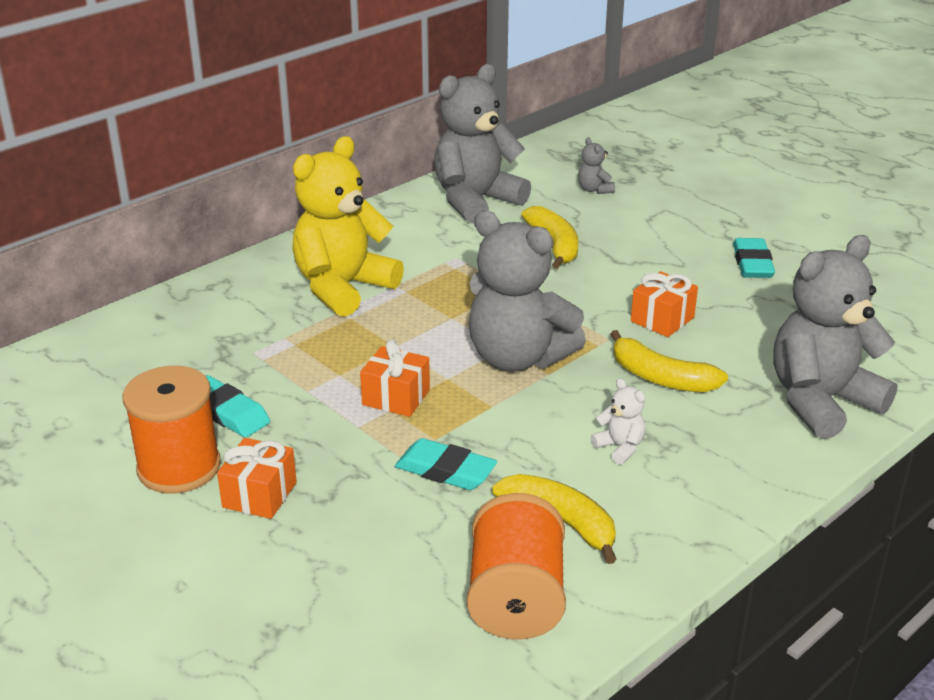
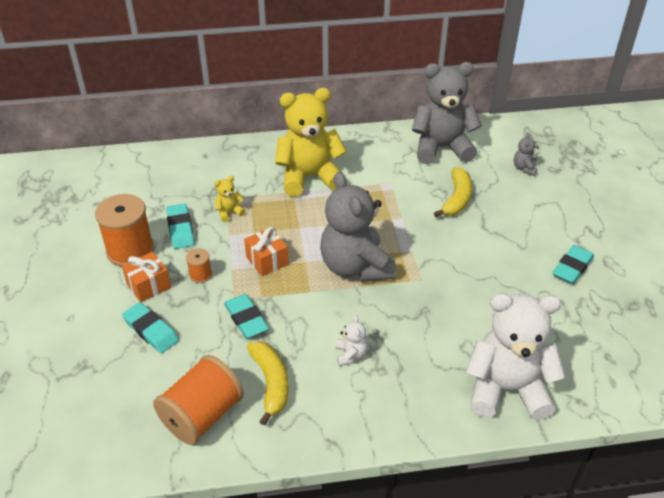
camera: 35 degrees right, 10 degrees up
yellow banana [610,330,728,392] -> none
orange gift [631,271,698,337] -> none
grey teddy bear [773,235,898,439] -> white teddy bear [466,293,566,420]
none -> turquoise eraser [122,302,179,353]
none -> orange spool [186,248,212,283]
none -> yellow teddy bear [214,176,245,222]

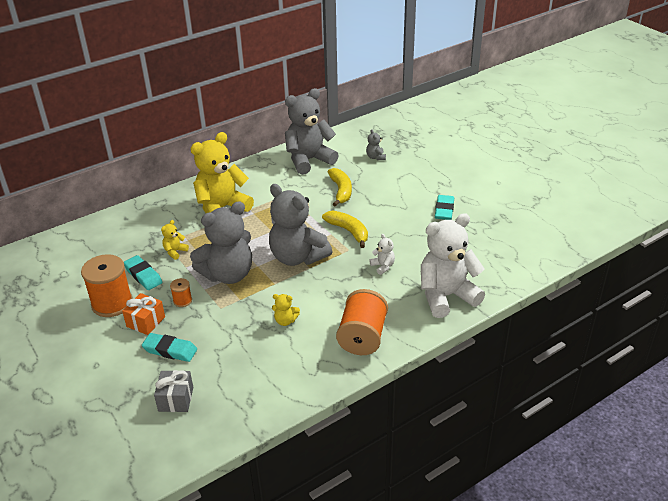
camera: 25 degrees left, 5 degrees down
orange spool [153,355,244,445] -> orange spool moved to [336,289,388,355]
turquoise eraser [224,294,269,338] -> none
orange gift [244,227,289,276] -> grey teddy bear [190,201,252,284]
yellow banana [247,341,289,425] -> yellow banana moved to [322,211,368,248]
white teddy bear [336,315,368,366] -> white teddy bear moved to [369,234,395,275]
none -> grey gift [154,370,193,412]
none -> yellow teddy bear [272,294,300,326]

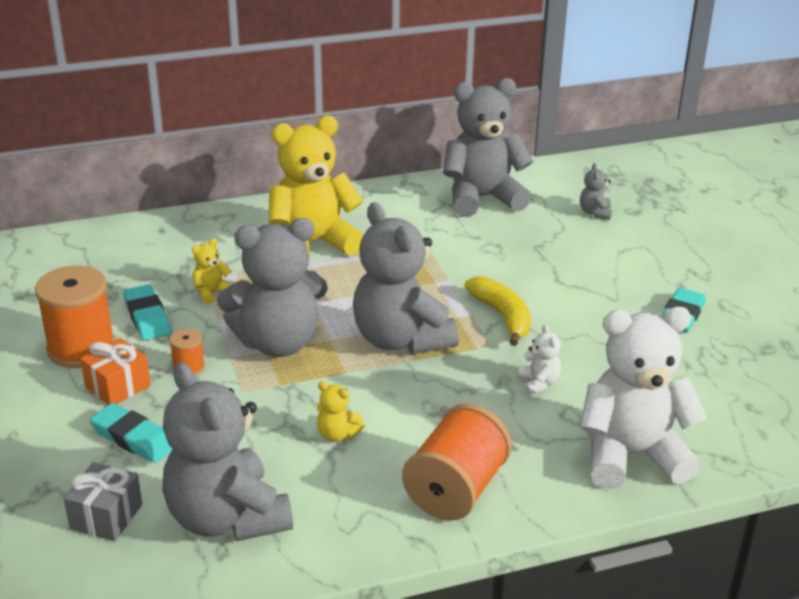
camera: 15 degrees right, 5 degrees down
yellow banana [328,168,352,207] -> none
none -> grey teddy bear [162,362,293,541]

